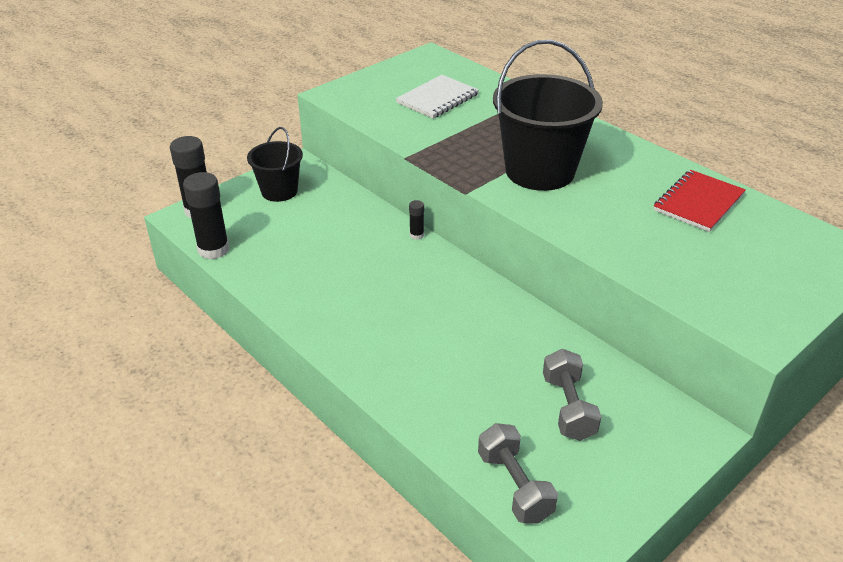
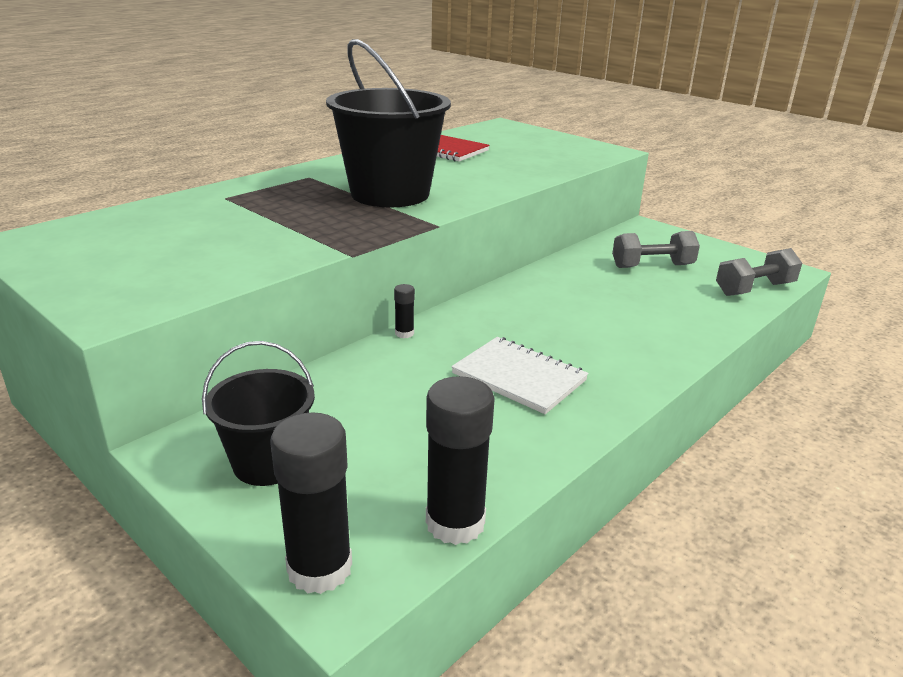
camera: 95 degrees left, 10 degrees down
white notebook [396,75,479,119] -> white notebook moved to [451,337,589,414]

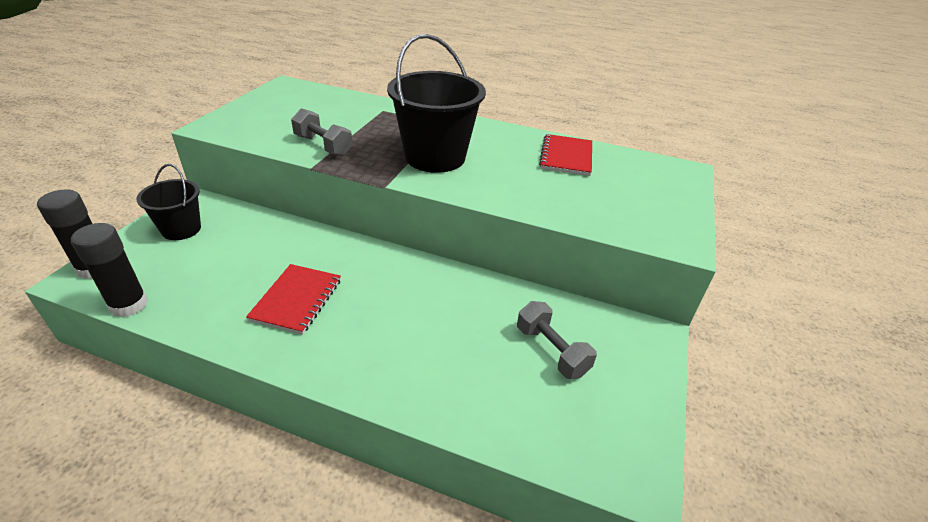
camera: 65 degrees right, 10 degrees up
black glue stick [394,284,415,338] -> none
white notebook [451,337,589,414] -> red notebook [246,264,341,335]
grey dumbbell [716,248,802,296] -> grey dumbbell moved to [291,108,353,156]

